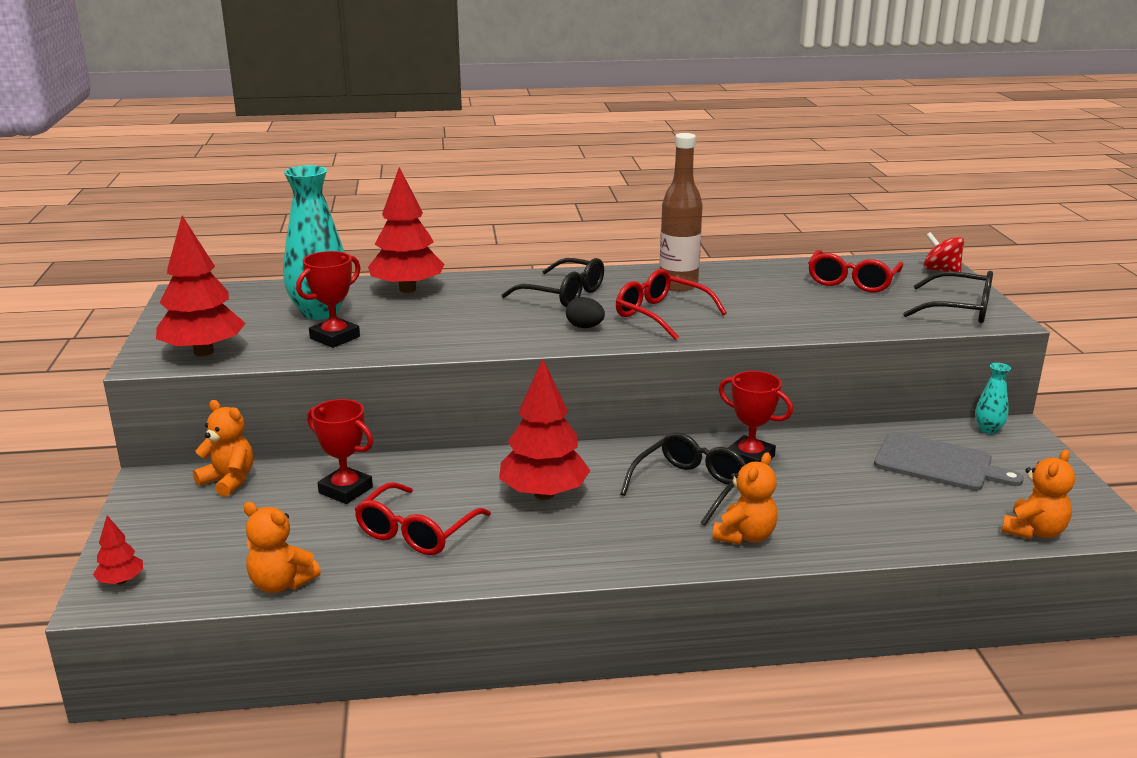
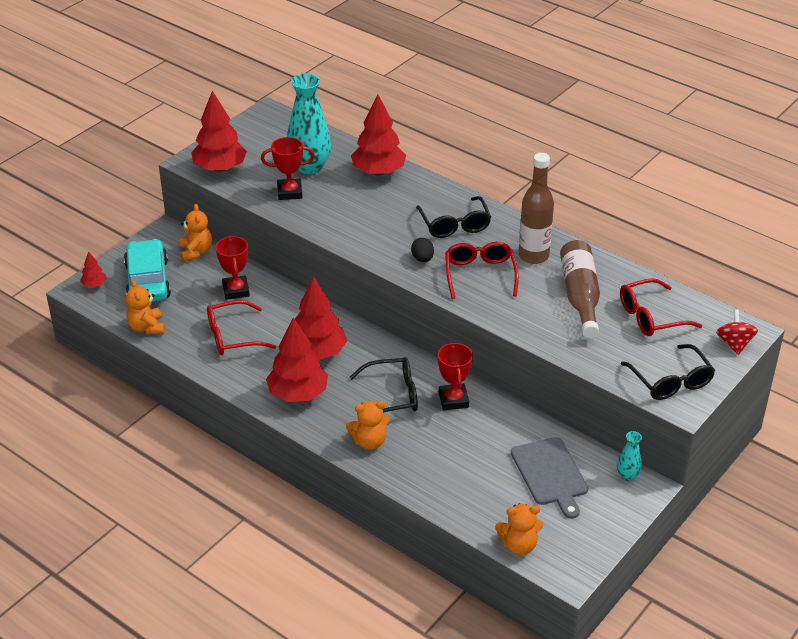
camera: 45 degrees right, 15 degrees up
none -> turquoise car [124,239,171,302]
none -> red tree [266,318,328,402]
none -> brown bottle [560,240,600,338]

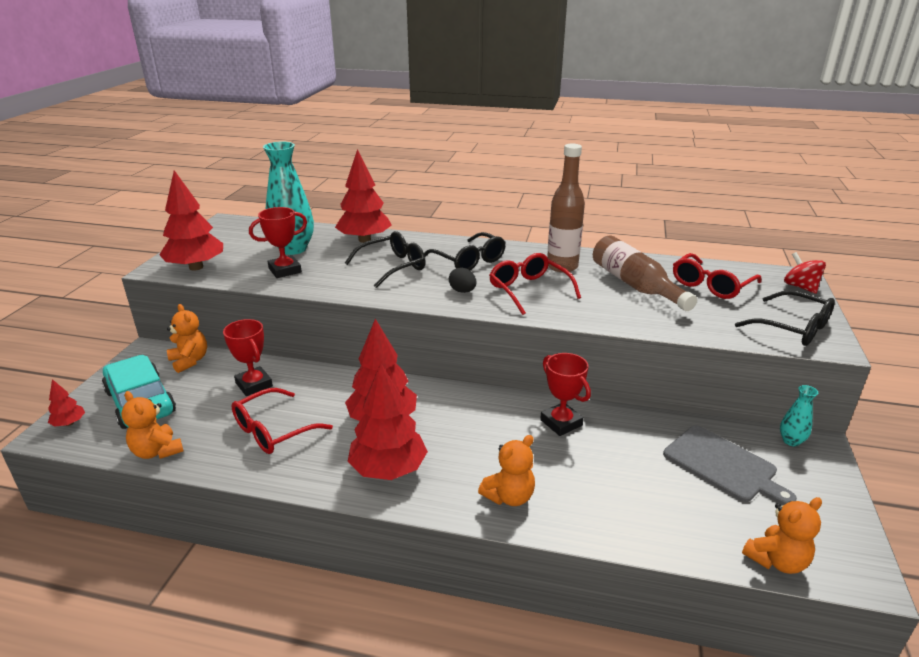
camera: 25 degrees left, 10 degrees down
black glasses [350,357,418,413] -> black glasses moved to [345,231,426,288]

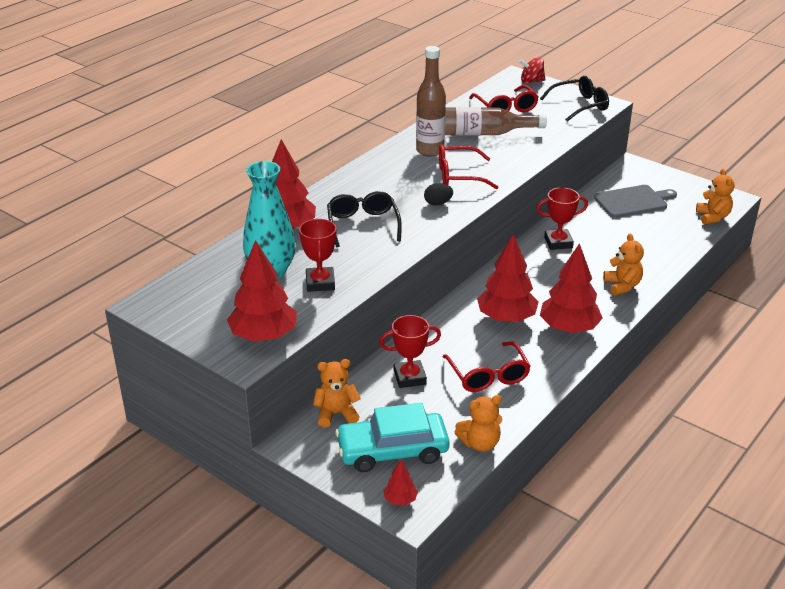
camera: 65 degrees left, 5 degrees up
black glasses [424,232,506,270] -> none
turquoise vase [780,385,818,446] -> none

